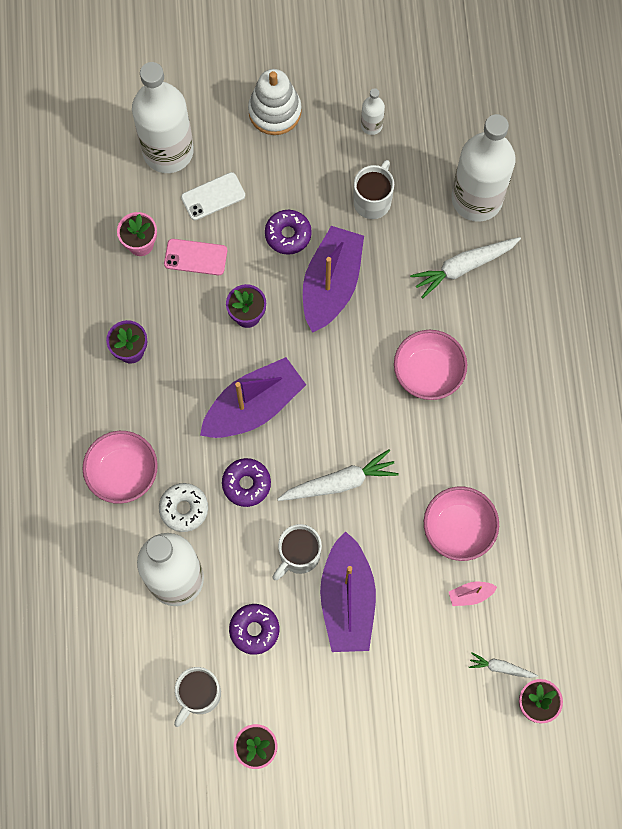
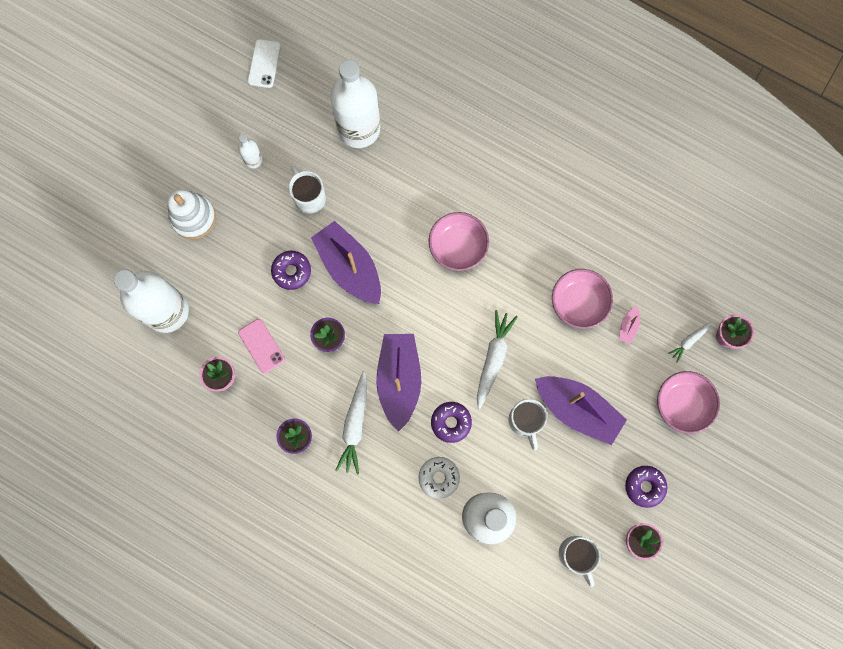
camera: 55 degrees left, 5 degrees up
pink bowl [82,431,158,504] -> pink bowl moved to [657,371,720,434]
pink phone [164,239,227,275] -> pink phone turned 75 degrees counterclockwise [238,319,285,373]
white phone [181,172,245,220] -> white phone moved to [248,39,281,88]
purple donut [229,604,279,655] -> purple donut moved to [625,466,667,508]
white carrot [410,237,521,298] -> white carrot moved to [335,371,367,475]

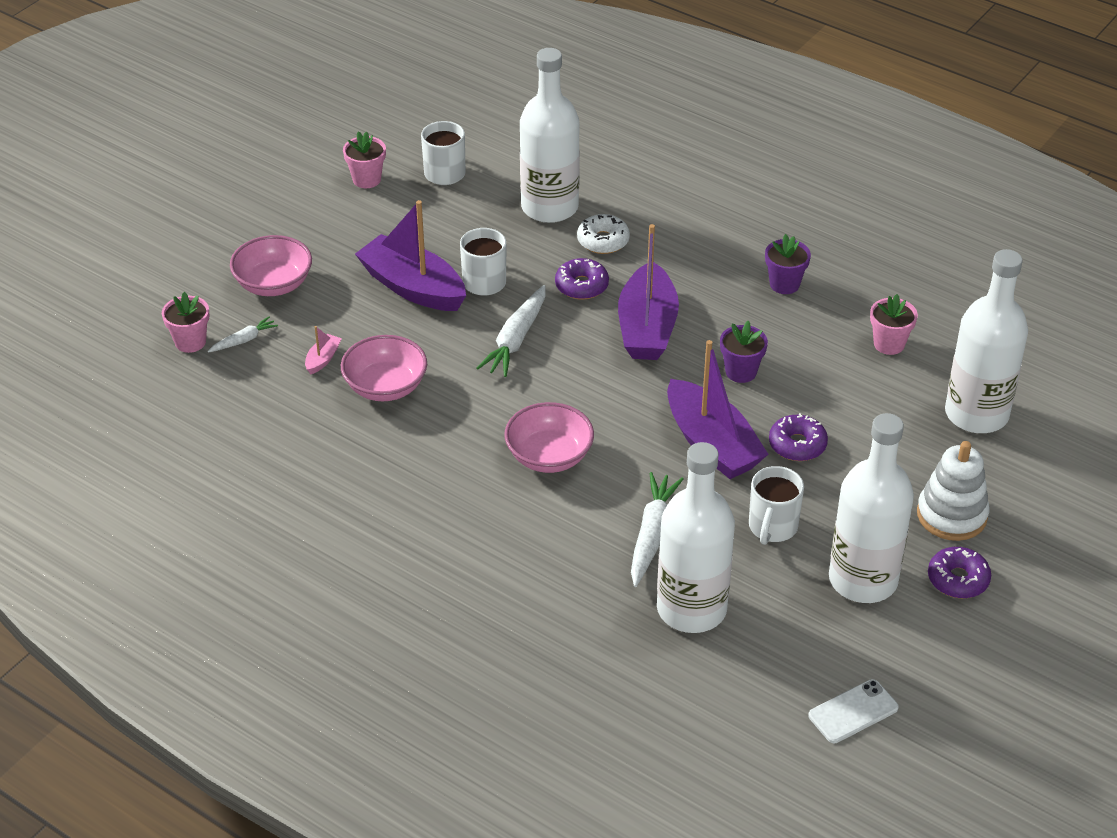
camera: 175 degrees left, 35 degrees down
white bottle [238,134,263,168] -> white bottle [829,413,914,603], size x2.32
pink phone [238,319,285,373] -> none
white phone [248,39,281,88] -> white phone turned 45 degrees clockwise [808,679,899,743]
white mug [289,166,326,214] -> white mug turned 45 degrees clockwise [749,466,804,545]
white carrot [335,371,367,475] -> white carrot moved to [631,472,683,587]
purple donut [625,466,667,508] -> purple donut moved to [928,547,991,598]

